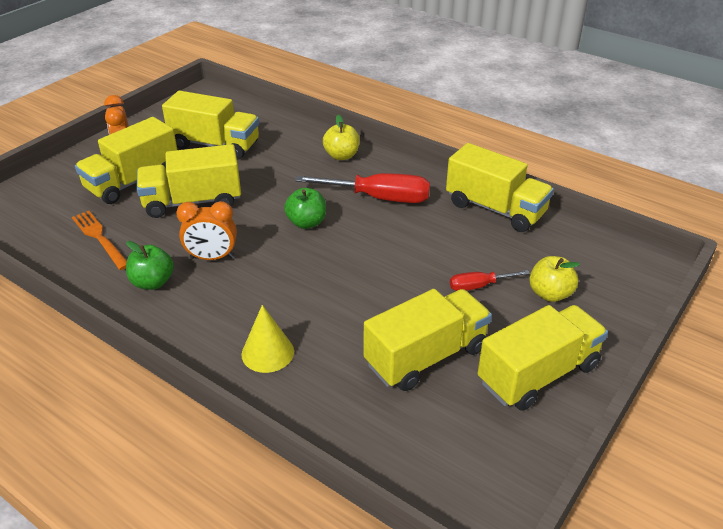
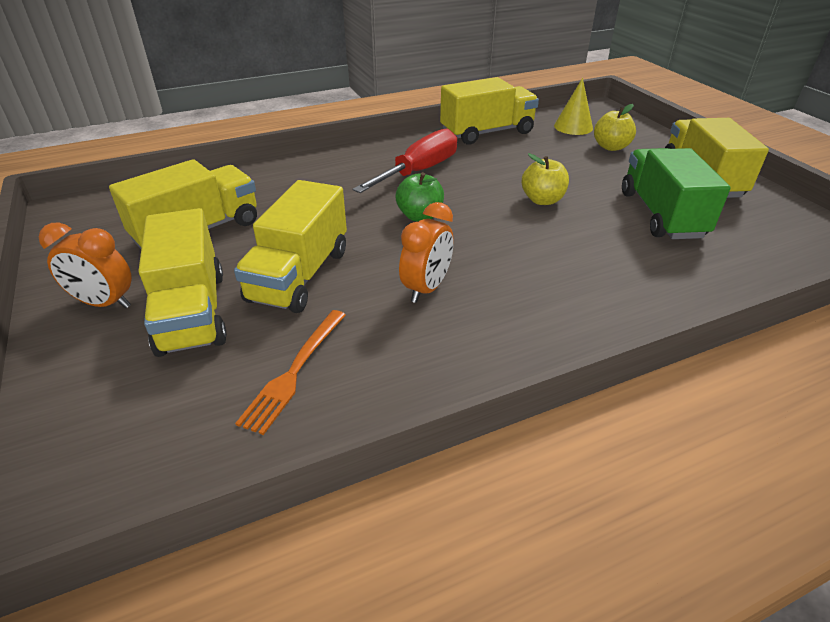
camera: 60 degrees left, 0 degrees up
orange fork [72,211,127,270] -> orange fork turned 60 degrees counterclockwise [235,310,346,435]
green apple [126,241,174,290] -> none
yellow cone [241,305,294,373] -> yellow cone moved to [554,78,593,135]
yellow apple [323,115,360,160] -> yellow apple moved to [522,153,569,205]
yellow truck [364,289,492,391] -> green truck [622,148,731,239]
red screwdriver [450,270,530,291] -> none

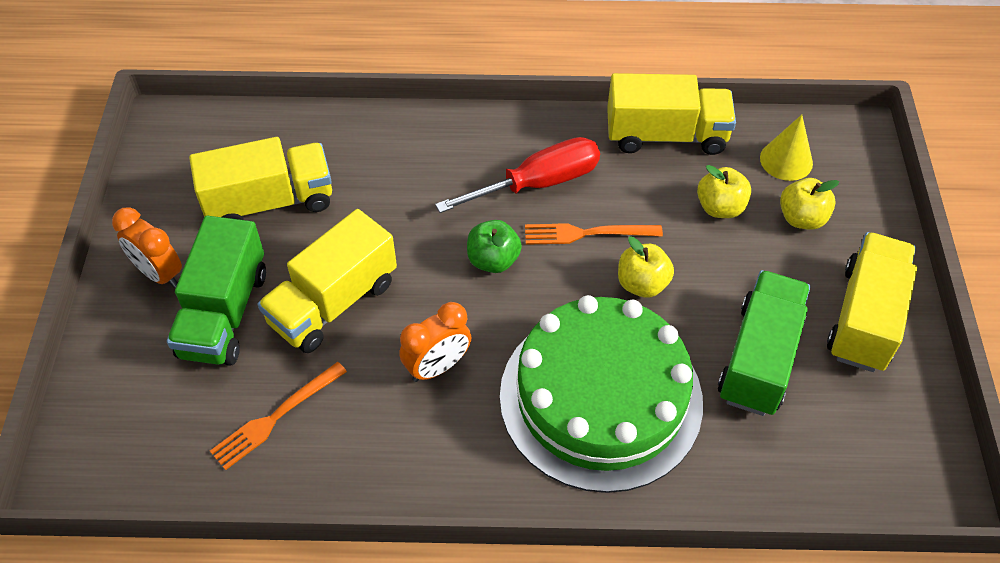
camera: 25 degrees right, 15 degrees up
yellow truck [139,208,227,357] -> green truck [167,216,266,366]
none -> green cake [500,295,703,493]
none -> orange fork [525,223,663,245]
none -> yellow apple [697,165,751,218]

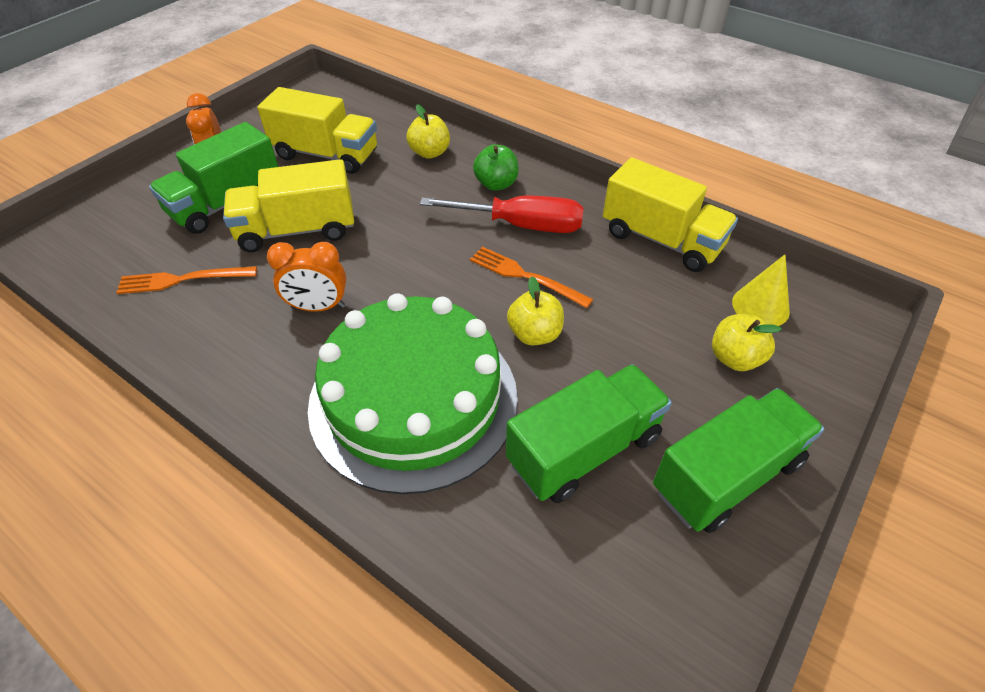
camera: 35 degrees right, 5 degrees down
green apple [467,220,522,273] -> green apple moved to [473,144,519,191]
yellow apple [697,165,751,218] -> yellow apple moved to [407,104,450,159]
yellow truck [827,232,917,372] -> green truck [653,388,824,533]

